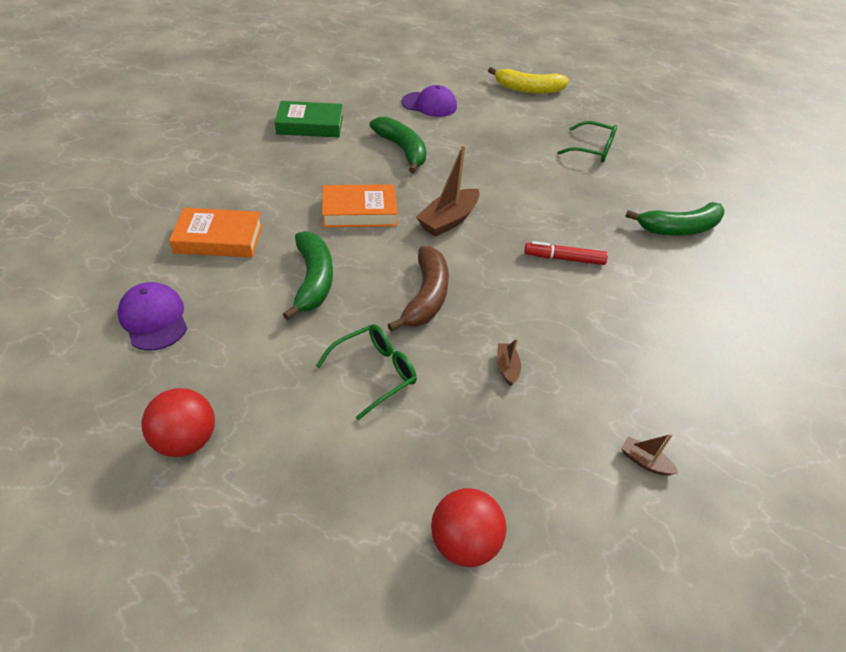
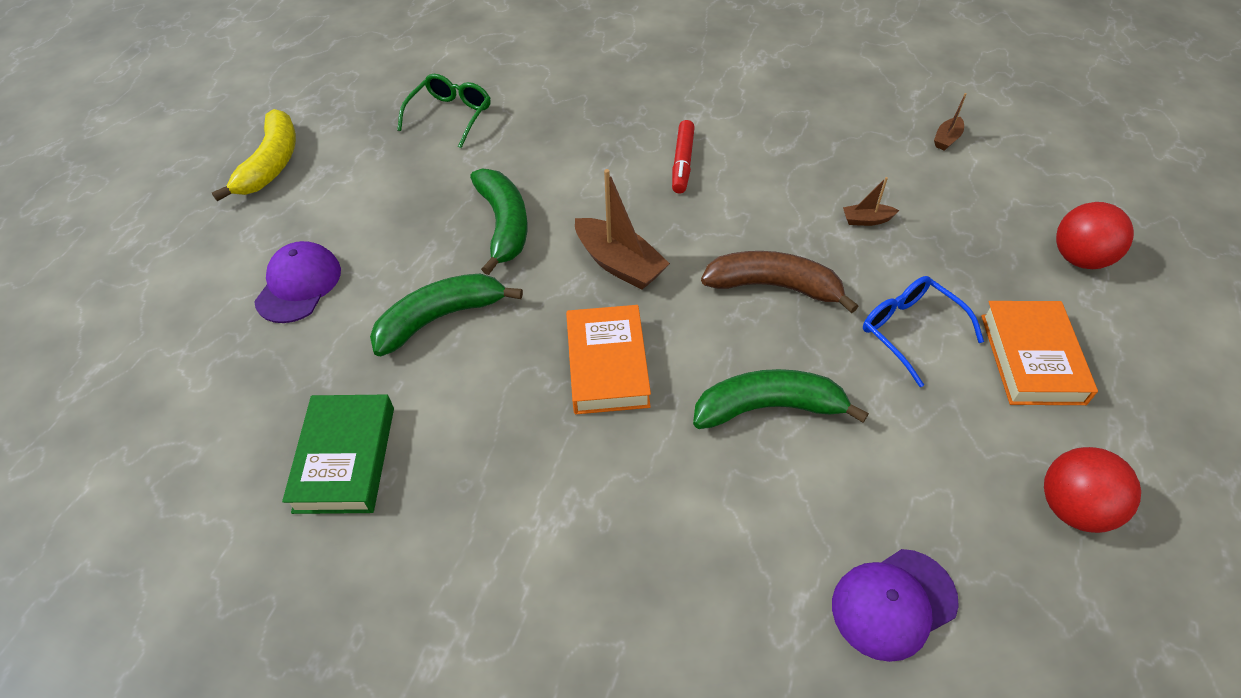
camera: 85 degrees left, 5 degrees up
orange book [169,208,263,257] -> orange book moved to [981,301,1098,405]
green glasses [316,324,417,420] -> blue glasses [863,276,984,387]
green banana [625,202,725,235] -> green banana moved to [470,169,527,275]

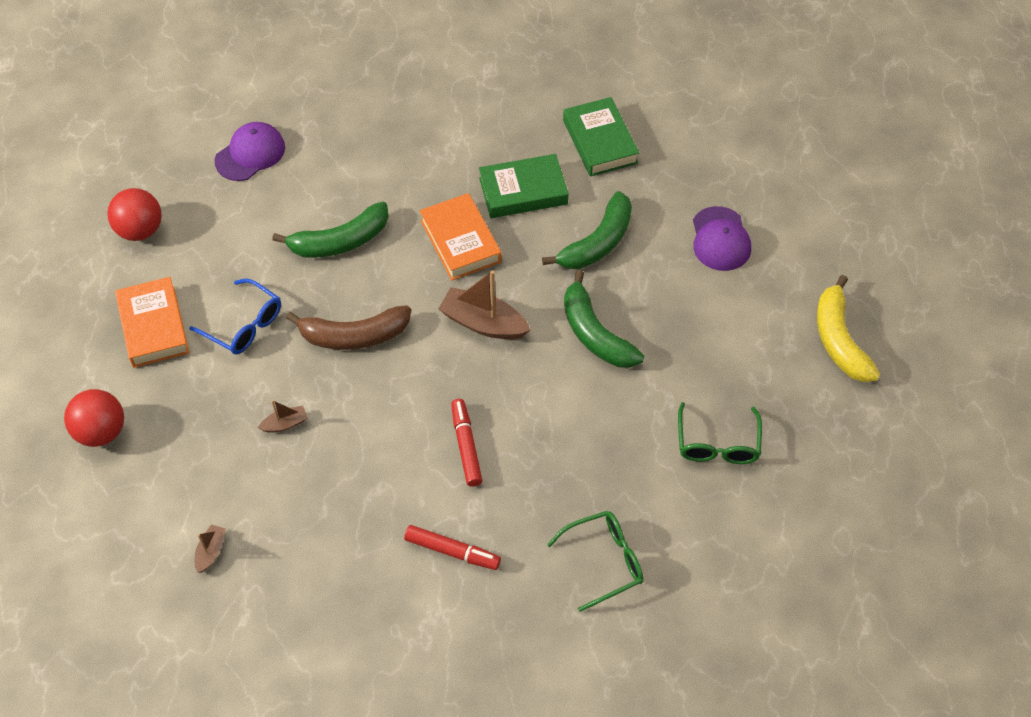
camera: 160 degrees right, 5 degrees up
none -> red marker [404,525,501,570]
none -> green book [479,154,569,218]
none -> green glasses [547,511,644,612]

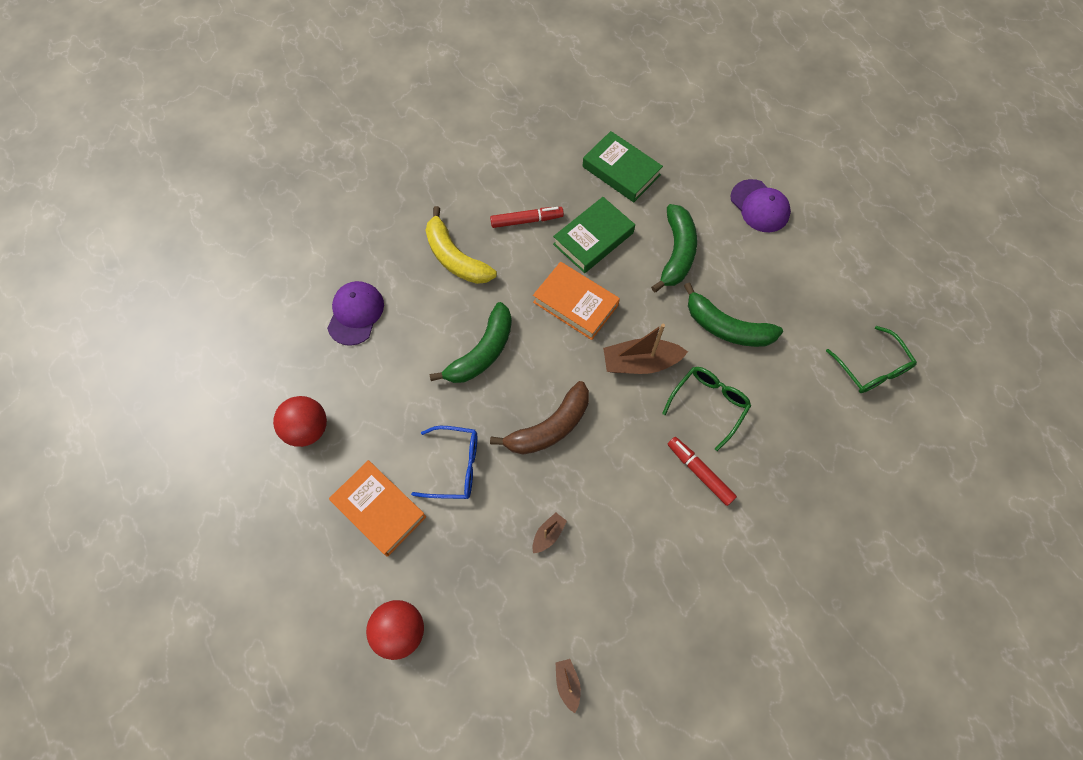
camera: 30 degrees left, 10 degrees up
red marker [404,525,501,570] -> red marker moved to [490,207,564,228]
green glasses [547,511,644,612] -> green glasses moved to [662,367,751,451]
yellow banana [817,275,880,382] -> yellow banana moved to [425,206,497,284]

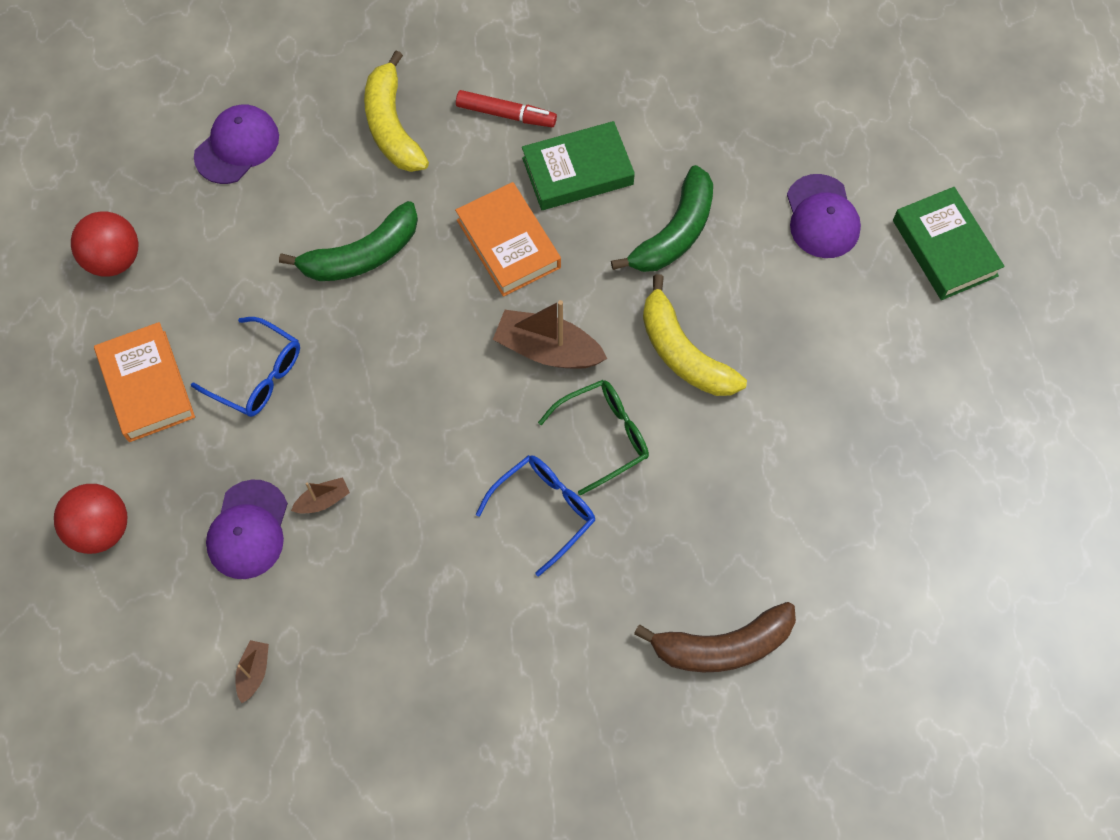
camera: 25 degrees right, 0 degrees up
brown banana [490,381,589,454] -> brown banana moved to [634,602,796,672]
green book [582,131,663,202] -> green book moved to [893,187,1005,300]
red marker [668,437,737,506] -> blue glasses [476,455,596,576]
green banana [684,282,783,347] -> yellow banana [643,274,747,396]
green glasses [826,326,917,393] -> none
none -> purple cap [206,479,288,579]

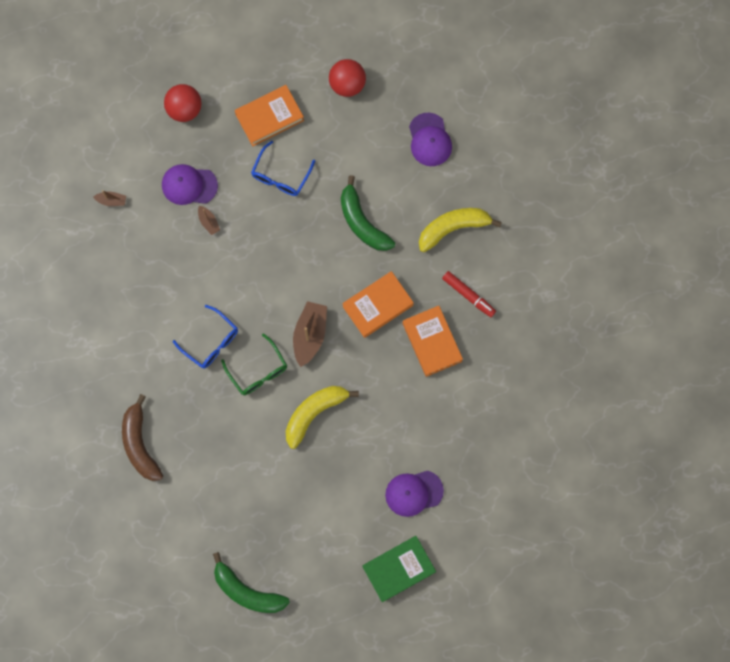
camera: 85 degrees right, 10 degrees up
purple cap [194,105,279,184] -> purple cap turned 45 degrees clockwise [409,113,452,166]
red marker [456,90,557,127] -> red marker turned 60 degrees counterclockwise [442,271,496,317]
green book [522,121,635,210] -> orange book [402,306,463,377]
green banana [611,165,713,272] -> green banana moved to [213,552,290,613]

